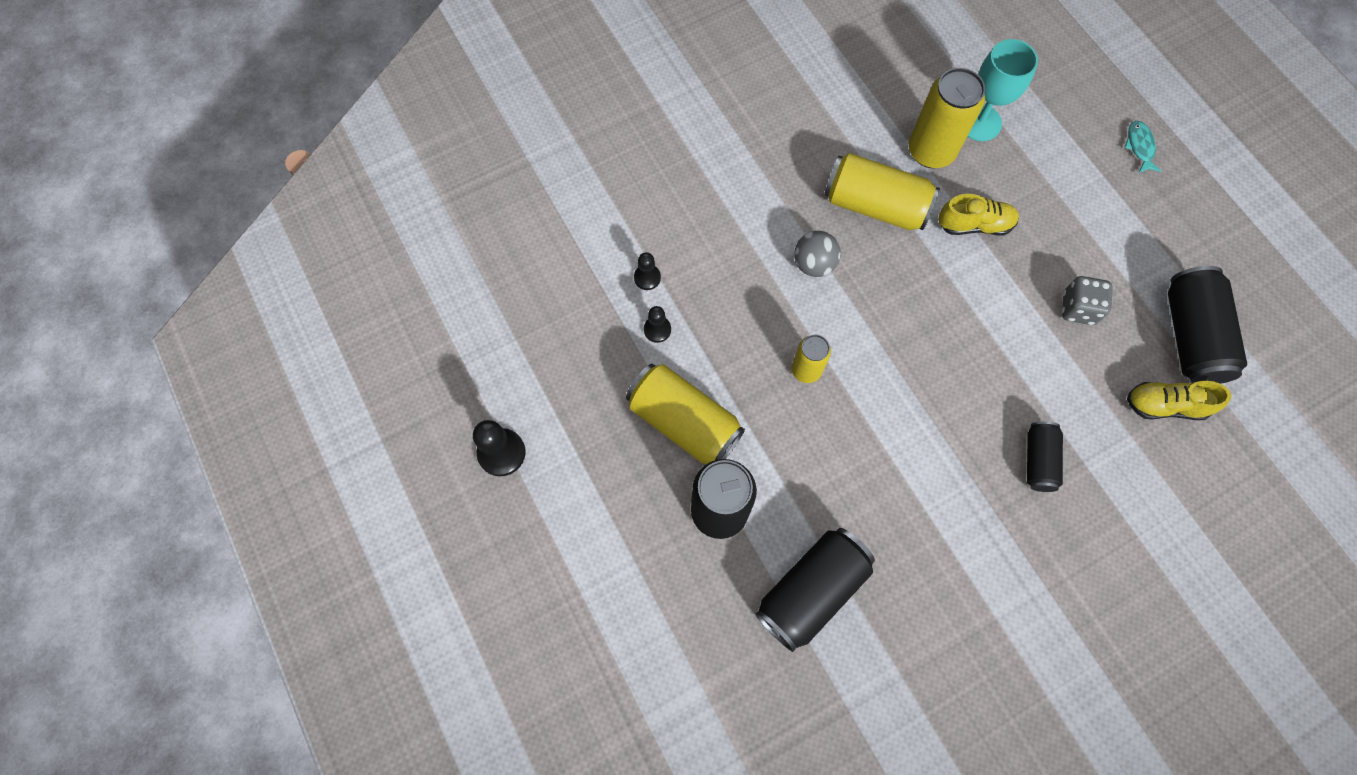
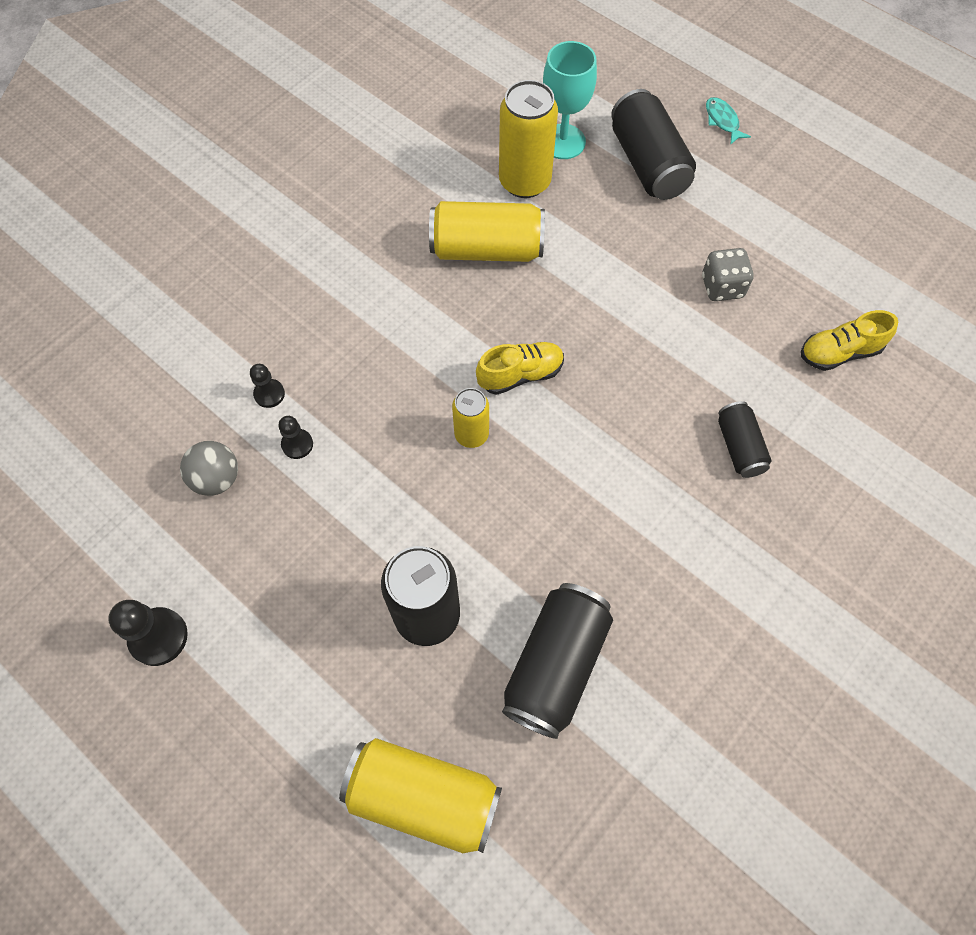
camera: 20 degrees left, 5 degrees down
yellow can [626,364,745,464] -> yellow can moved to [339,738,502,853]
grey ball [794,231,841,277] -> grey ball moved to [180,441,238,496]
yellow shoe [938,194,1019,236] -> yellow shoe moved to [476,342,564,395]
black can [1168,266,1247,384] -> black can moved to [611,89,696,200]

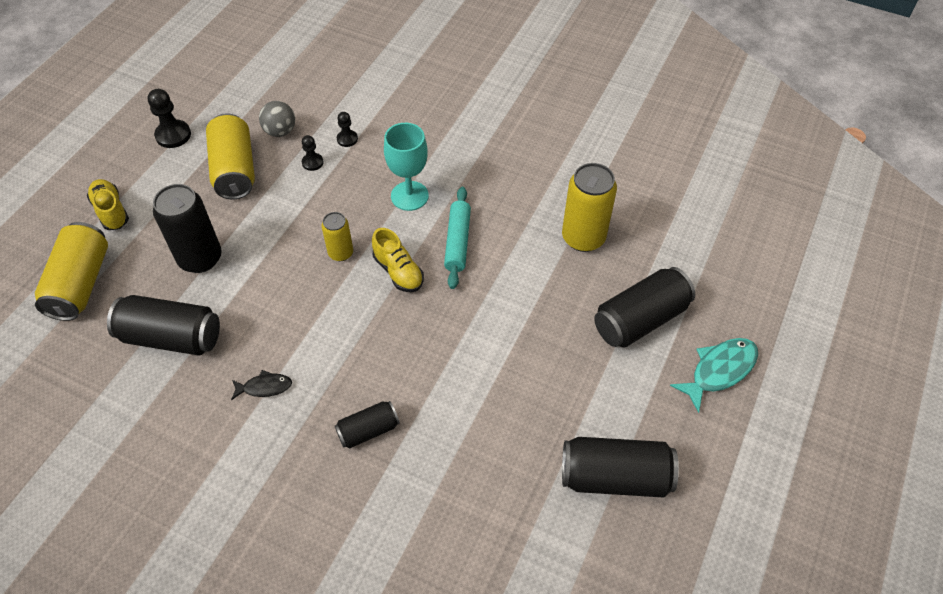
camera: 75 degrees right, 10 degrees down
yellow can [429,201,545,262] -> yellow can moved to [206,113,255,199]
turquoise goblet [543,41,597,159] -> turquoise goblet moved to [384,123,429,211]
grey dice [702,248,754,301] -> none
turquoise fish [706,97,751,145] -> turquoise fish [670,338,758,413], size x1.70
yellow shoe [801,310,898,371] -> yellow shoe moved to [87,179,129,230]
none -> black fish [231,370,292,400]
none -> turquoise rolling pin [444,187,471,289]
none -> black can [562,437,679,498]

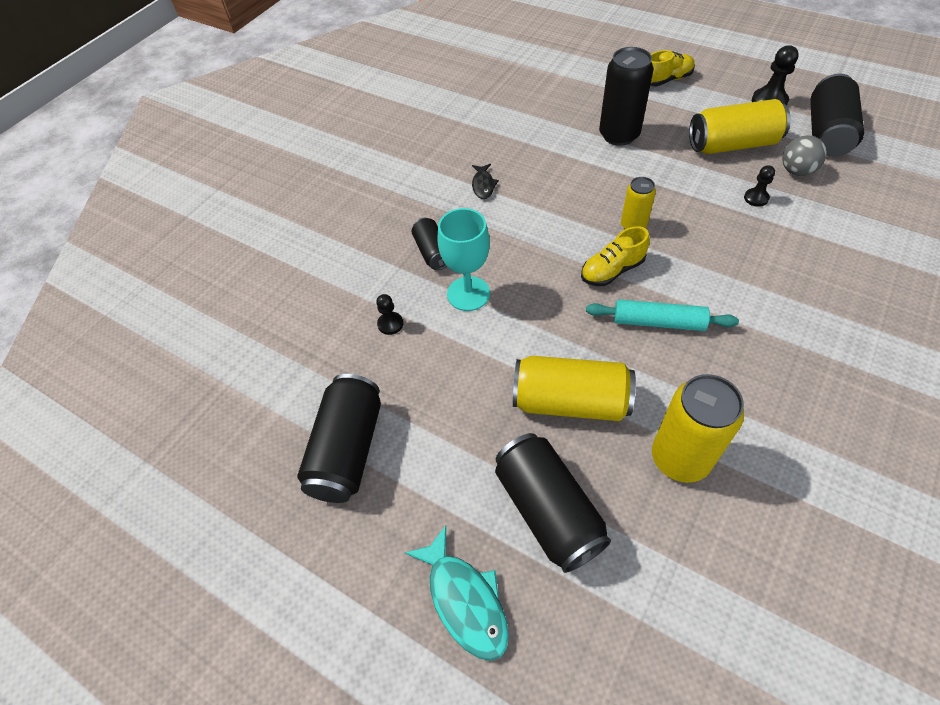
camera: 100 degrees right, 0 degrees up
yellow can [35,222,108,321] -> yellow can moved to [513,356,636,421]
black can [107,295,220,356] -> black can moved to [810,73,864,157]
black pawn [337,112,358,147] -> black pawn moved to [376,294,403,335]
turquoise goblet [384,123,429,211] -> turquoise goblet moved to [437,208,490,311]

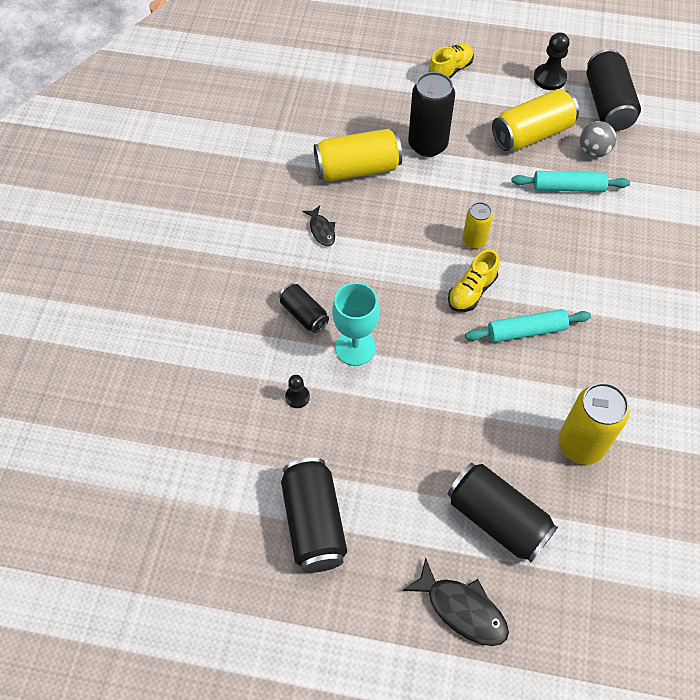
camera: 25 degrees left, 5 degrees up
turquoise fish [405,525,509,661] -> black fish [402,558,509,646]
yellow can [513,356,636,421] -> yellow can moved to [314,129,402,181]
black pawn [744,165,775,207] -> turquoise rolling pin [511,171,630,192]

